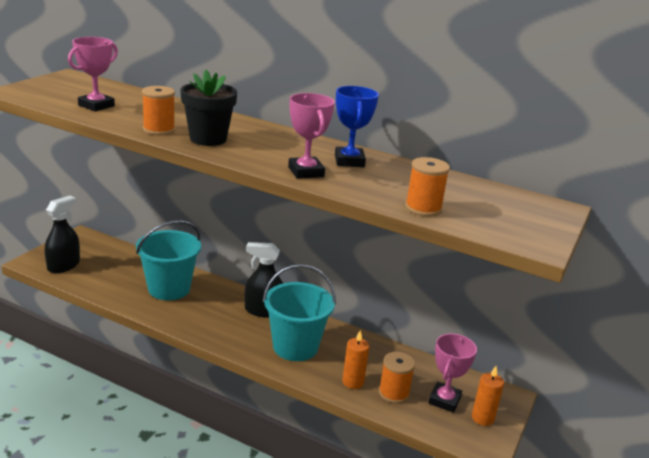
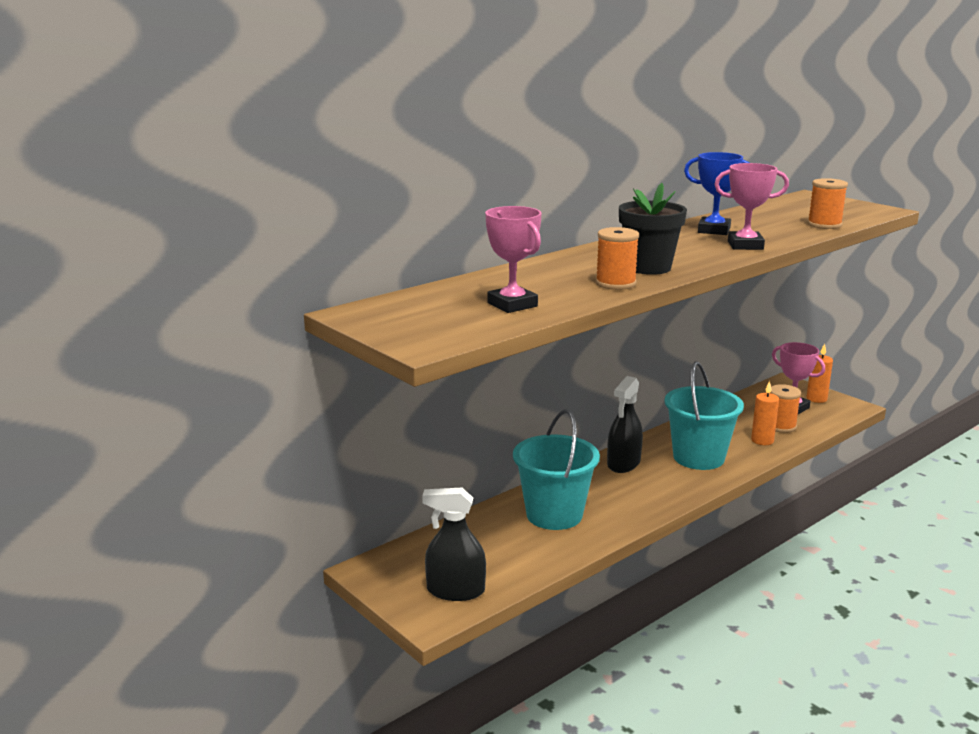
camera: 65 degrees left, 5 degrees down
black spray bottle [45,195,80,273] -> black spray bottle turned 45 degrees counterclockwise [422,488,486,601]

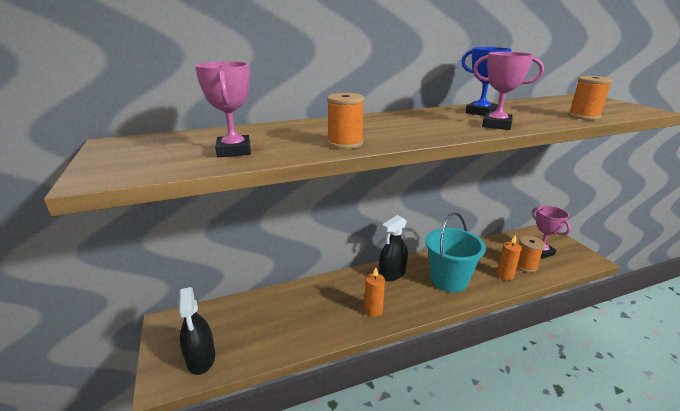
camera: 20 degrees right, 5 degrees up
black spray bottle [422,488,486,601] -> black spray bottle turned 135 degrees counterclockwise [179,287,215,375]
turquoise bucket [513,409,600,530] -> none
black flower pot [619,183,687,275] -> none
orange candle [806,343,833,403] -> orange candle moved to [364,267,385,317]

